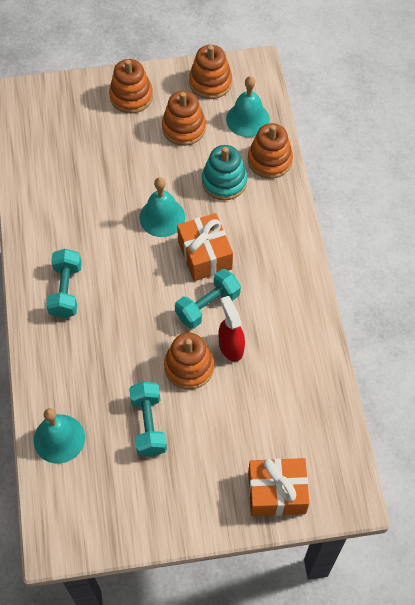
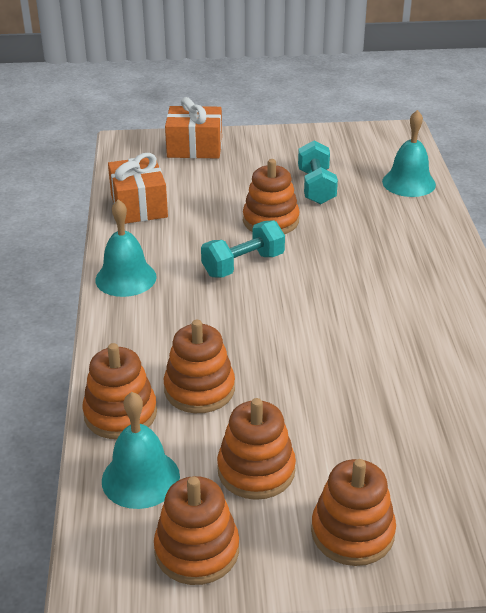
camera: 175 degrees left, 25 degrees down
turquoise dumbbell [46,249,82,318] -> none
turquoise bell [139,177,185,237] -> turquoise bell moved to [95,199,157,297]
orange gift [177,213,233,281] -> orange gift moved to [108,153,168,224]
turquoise stacking toy [202,145,247,200] -> orange stacking toy [164,320,235,413]
red spray bottle [219,296,245,362] -> none

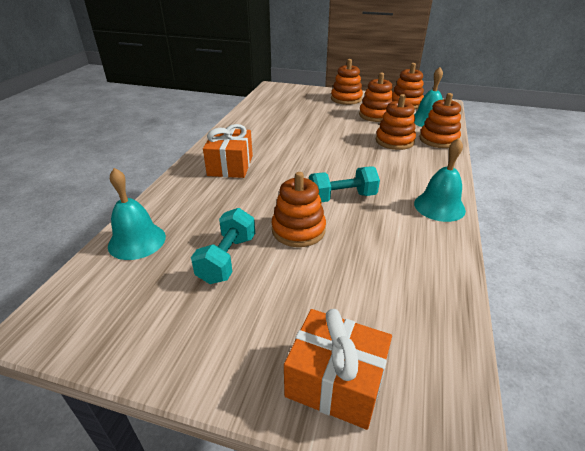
camera: 160 degrees left, 0 degrees up
orange gift [108,153,168,224] -> orange gift moved to [203,124,253,178]

